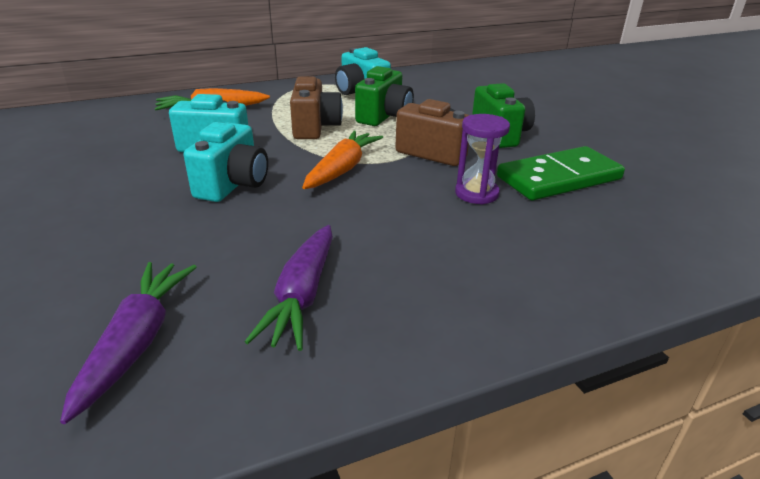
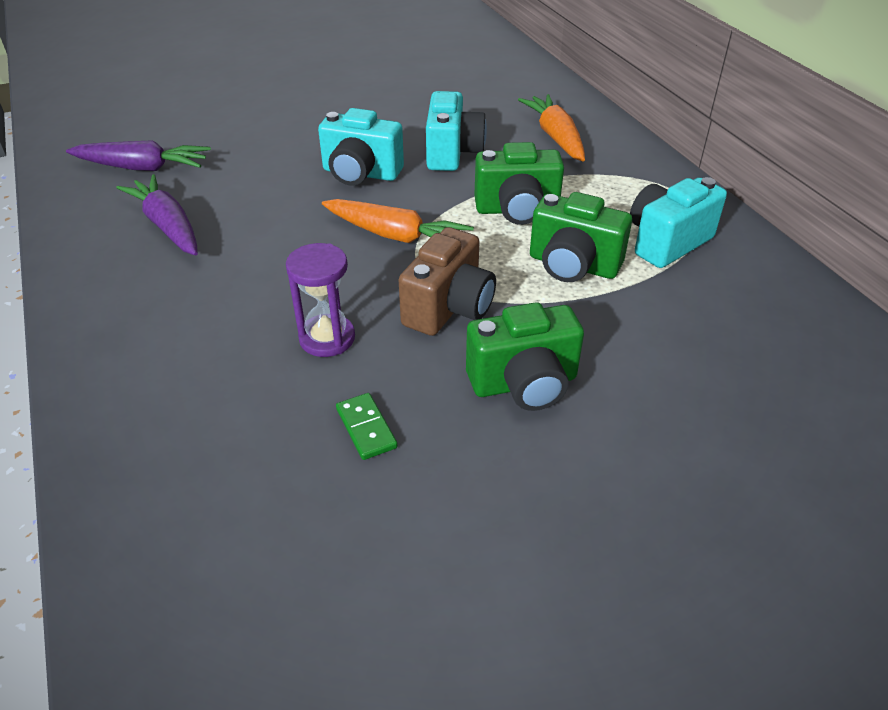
camera: 90 degrees right, 10 degrees up
purple carrot [245,225,333,351] -> purple carrot turned 45 degrees clockwise [117,174,198,256]
brown camera [290,76,343,139] -> green camera [474,142,564,225]
green domino [497,146,625,201] -> green domino [336,393,398,460], size x0.43

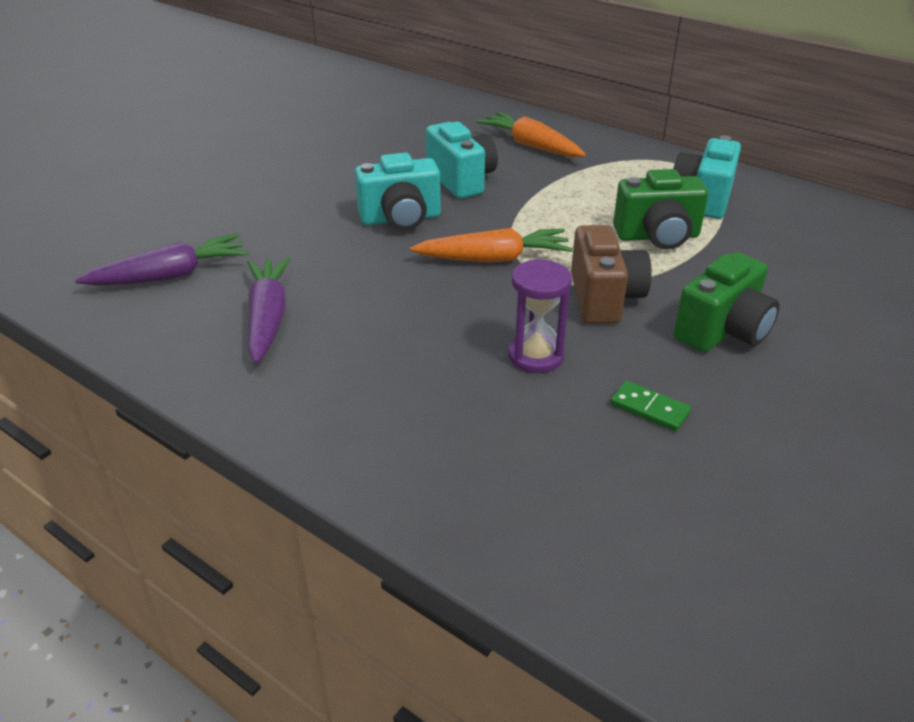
camera: 30 degrees left, 5 degrees down
purple carrot [117,174,198,256] -> purple carrot turned 60 degrees clockwise [247,257,291,364]
green camera [474,142,564,225] -> none

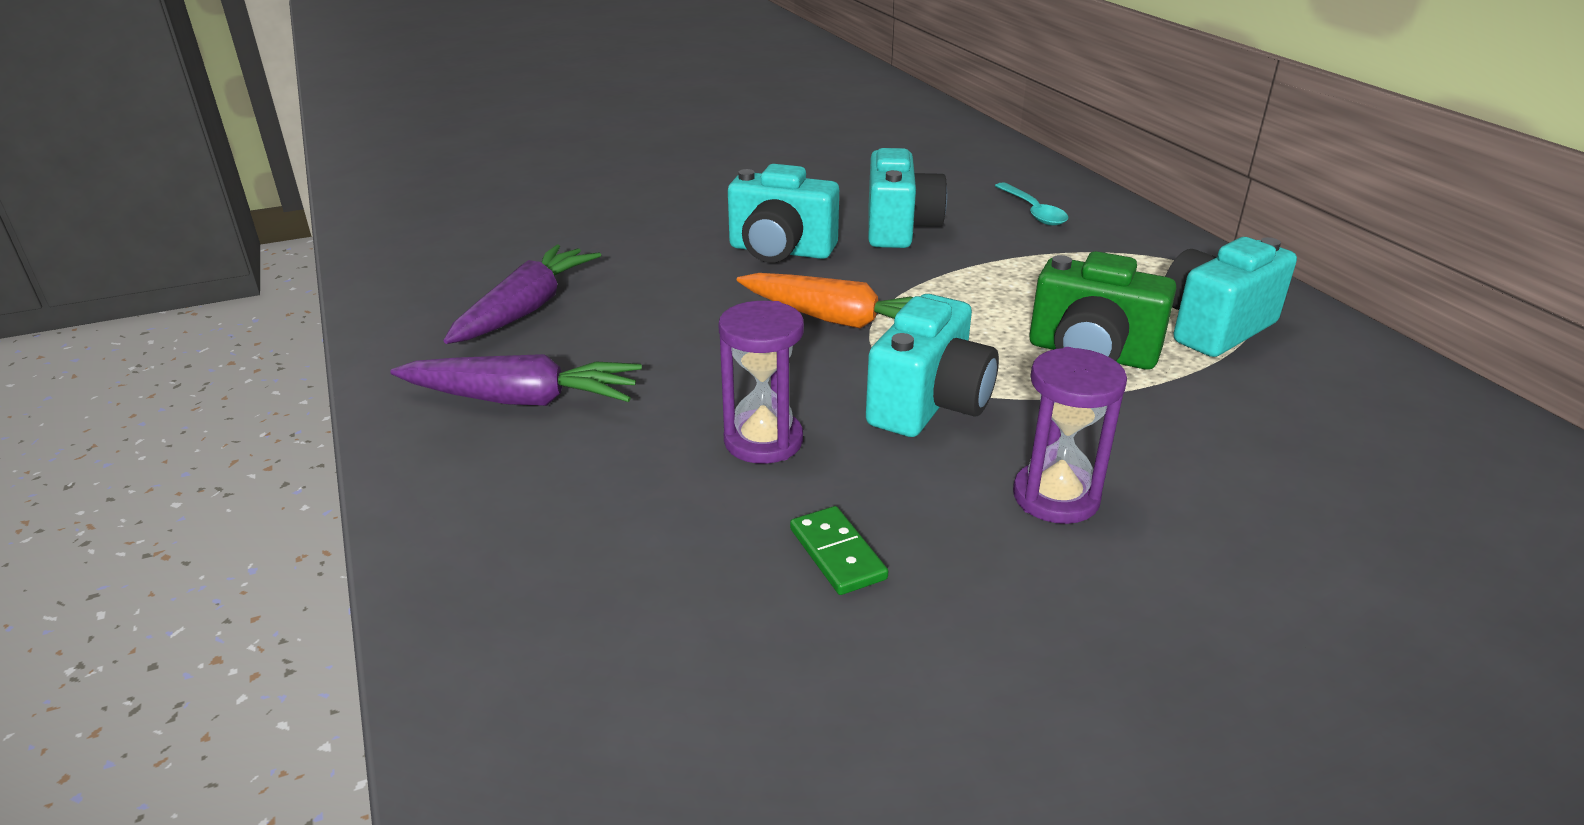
camera: 30 degrees right, 5 degrees down
purple carrot [75,234,249,286] -> purple carrot moved to [390,354,642,406]
orange carrot [476,112,586,157] -> turquoise spoon [995,182,1068,226]
brown camera [571,225,652,324] -> turquoise camera [866,294,999,437]
green camera [674,252,780,352] -> purple hourglass [1013,347,1127,524]

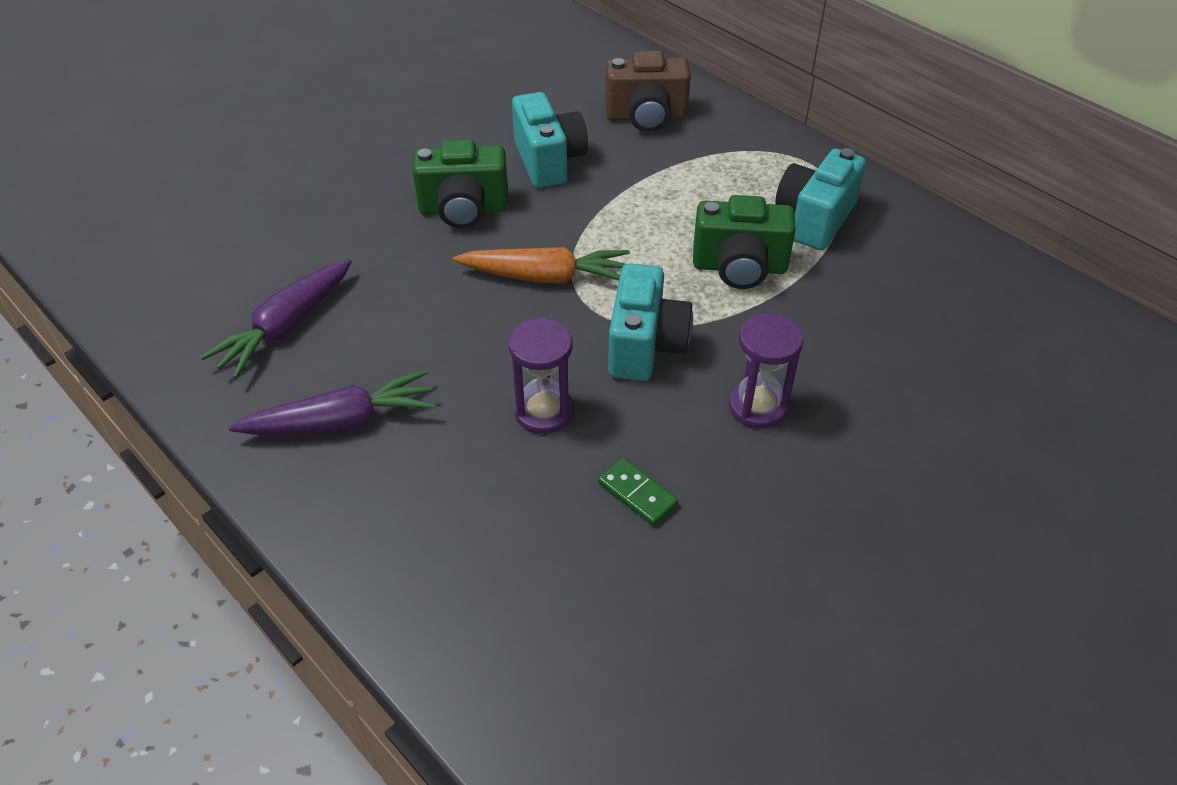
camera: 20 degrees left, 15 degrees up
purple carrot [443,245,601,344] -> purple carrot turned 150 degrees counterclockwise [201,259,352,379]
turquoise camera [728,164,839,262] -> green camera [412,139,508,228]
turquoise spoon [995,182,1068,226] -> brown camera [605,51,691,132]

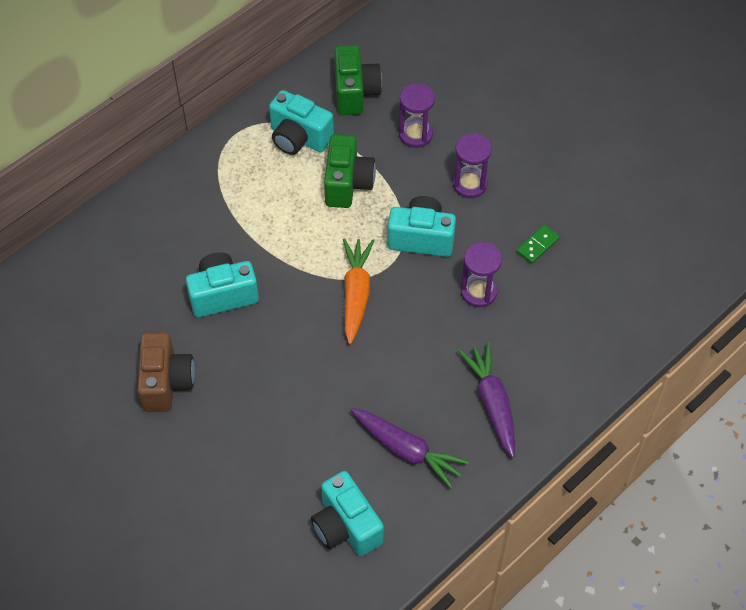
camera: 90 degrees left, 10 degrees up
green camera [412,139,508,228] -> green camera moved to [334,45,382,115]
brown camera [605,51,691,132] -> brown camera moved to [137,332,195,412]
none -> turquoise camera [311,471,384,556]
none -> purple hourglass [399,83,435,148]

